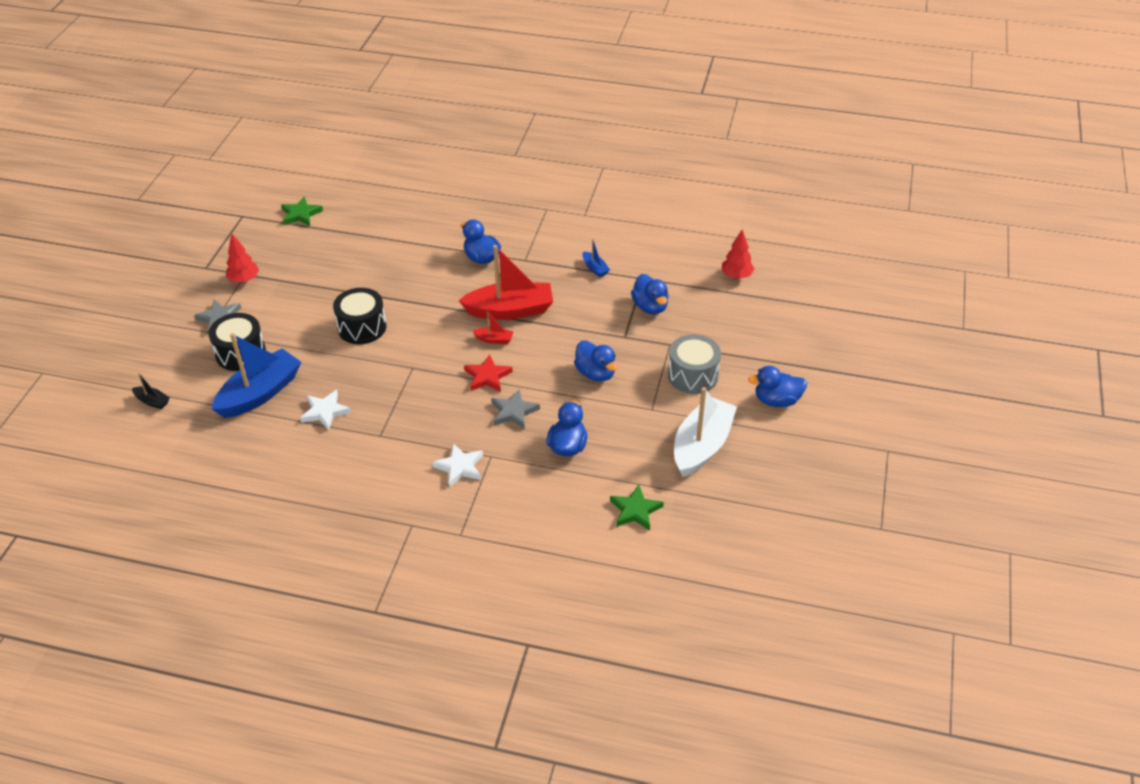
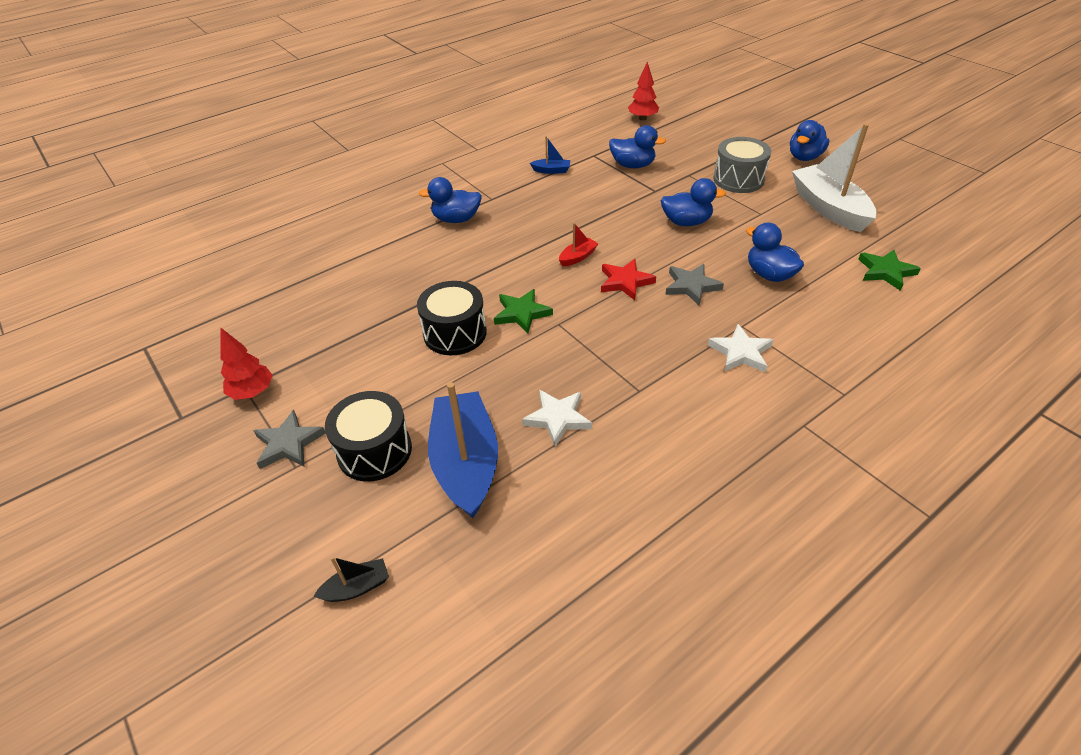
camera: 50 degrees left, 0 degrees up
green star [281,196,323,226] -> green star moved to [494,289,553,334]
red boat [458,245,553,320] -> none

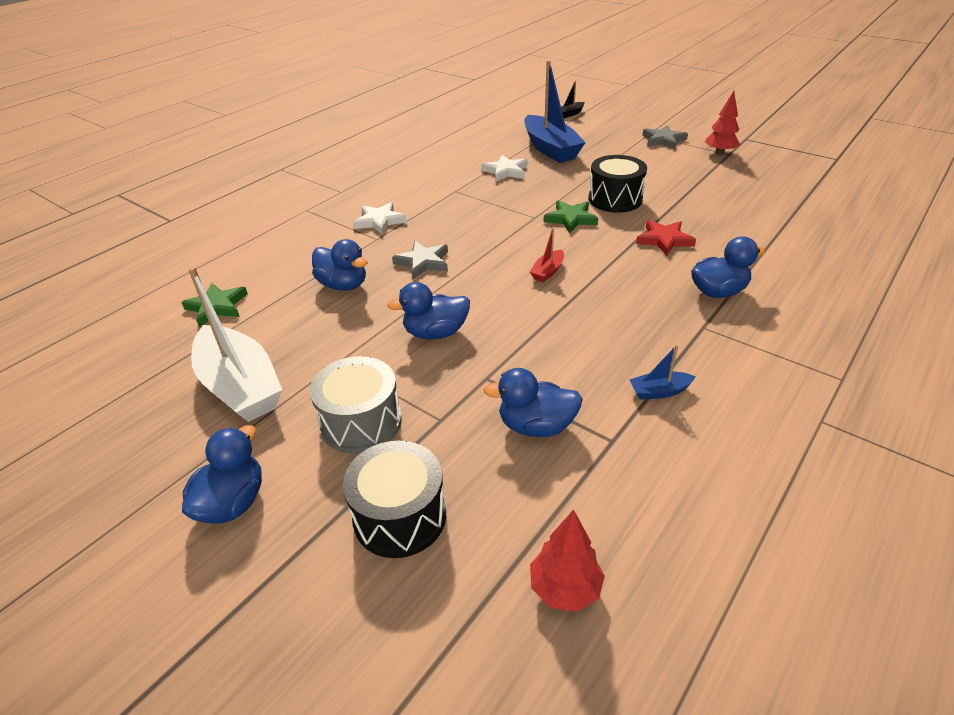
camera: 165 degrees right, 5 degrees down
black drum [325,391,412,482] -> black drum moved to [343,441,446,558]
red star [601,259,656,300] -> red star moved to [636,220,696,256]

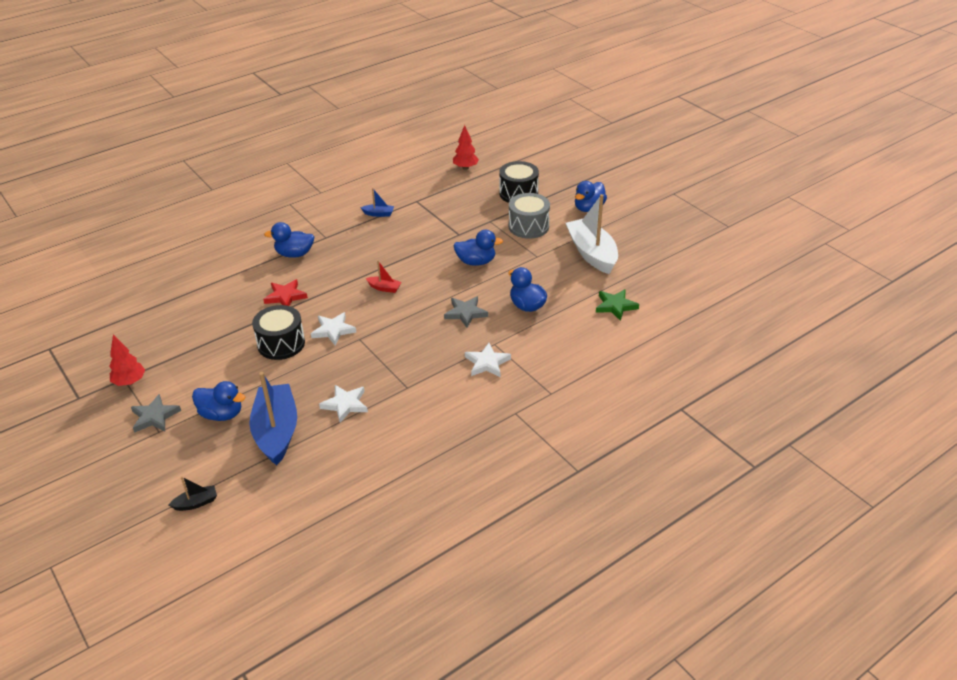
camera: 165 degrees left, 0 degrees up
blue duck [484,368,583,437] -> blue duck moved to [192,381,245,421]
red boat [530,227,564,282] -> red boat turned 60 degrees clockwise [366,260,402,293]
green star [544,200,598,234] -> white star [311,312,356,346]

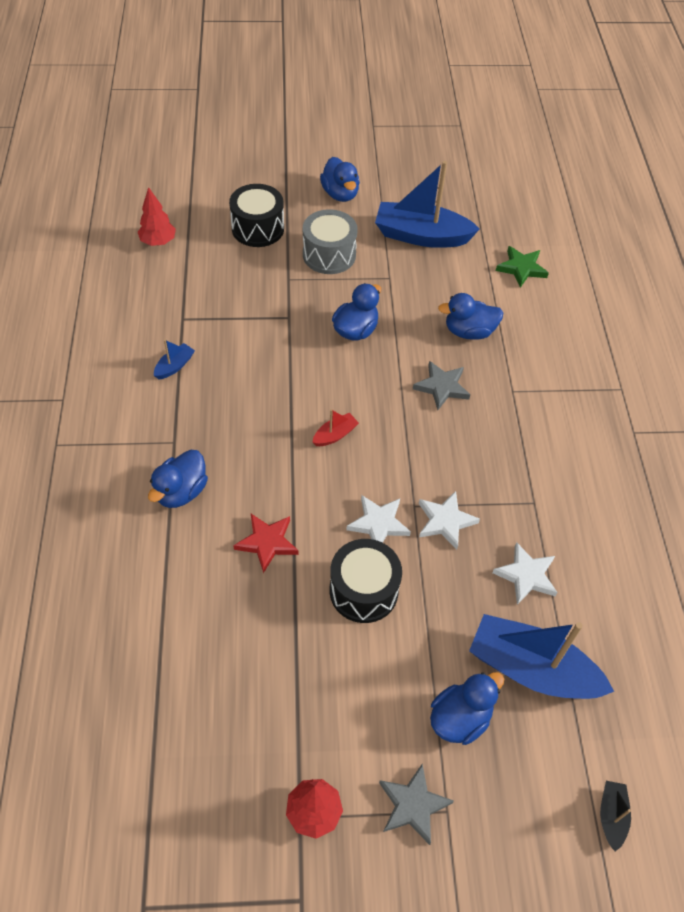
camera: 60 degrees left, 15 degrees up
white star [465,343,511,377] -> white star moved to [419,491,480,550]
white boat [566,194,618,274] -> blue boat [375,161,480,248]

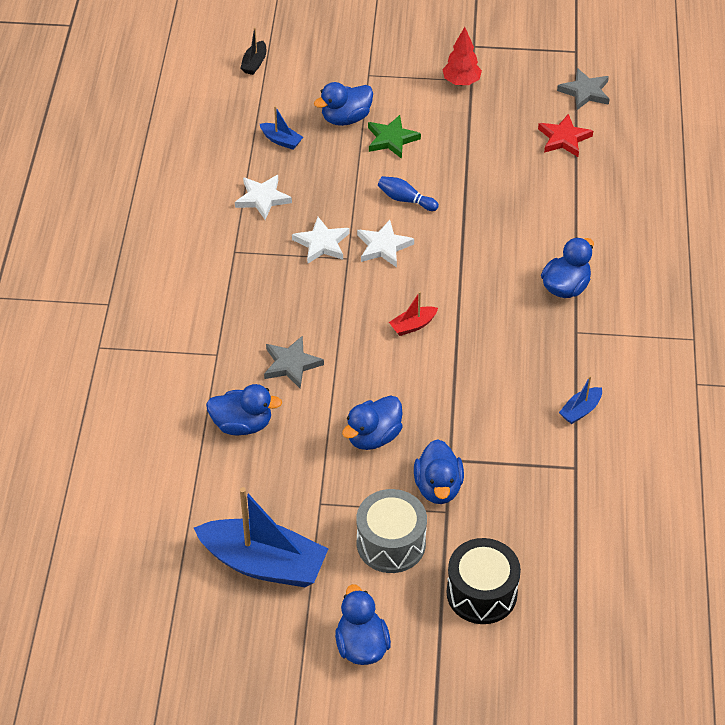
camera: 170 degrees left, 5 degrees down
red tree [138,187,176,246] -> none
red star [233,514,299,573] -> red star moved to [538,114,593,157]
black drum [330,539,402,623] -> blue bowling pin [378,176,439,211]
grey star [379,764,454,845] -> grey star moved to [557,68,609,110]
blue boat [469,614,614,699] -> blue boat [260,106,303,149], size x0.43
green star [496,246,549,288] -> green star moved to [368,115,421,159]
none -> blue duck [414,439,464,504]

